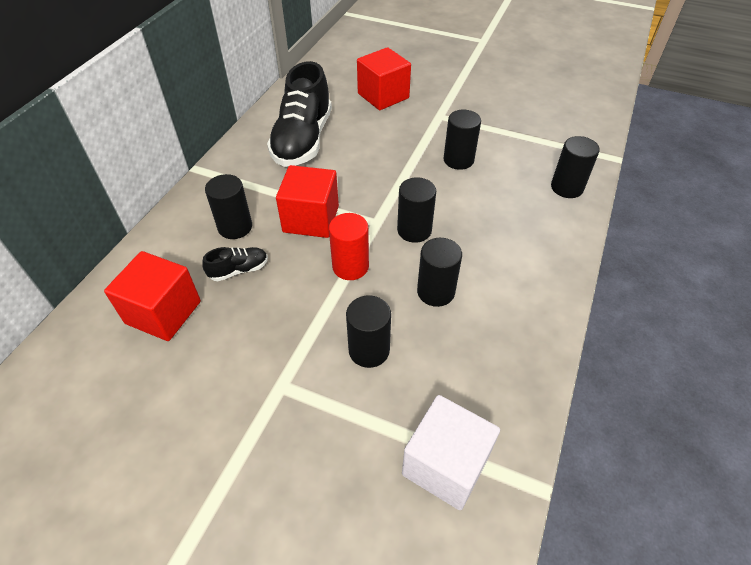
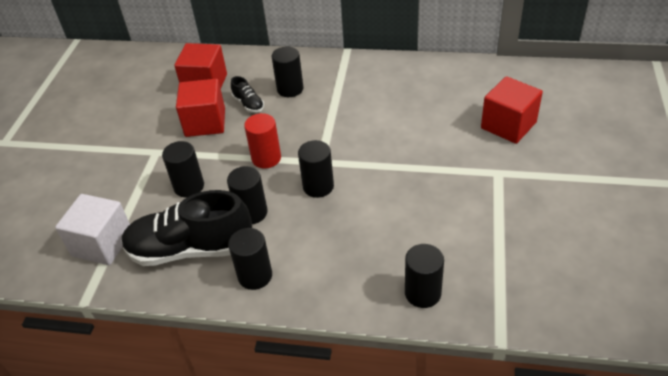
camera: 80 degrees right, 5 degrees down
black shoe [267,61,332,167] -> black shoe moved to [121,190,252,266]
red cube [276,165,339,238] -> red cube moved to [176,79,225,137]
black cylinder [444,110,481,170] -> black cylinder moved to [228,228,272,290]

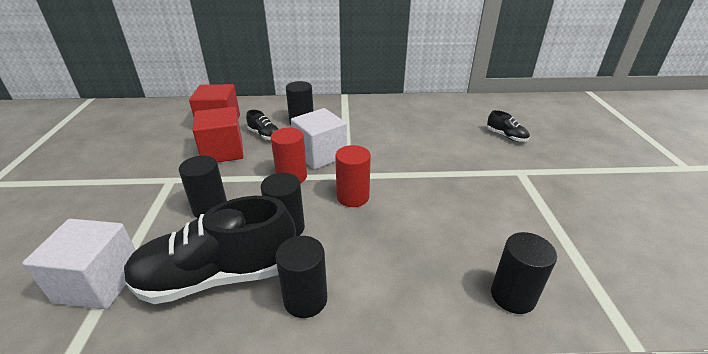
camera: 15 degrees left, 10 degrees down
black cylinder [298,140,334,198] -> red cylinder [335,145,371,207]
red cube [481,76,543,144] -> black shoe [487,110,530,142]
none -> white cube [291,108,347,170]

